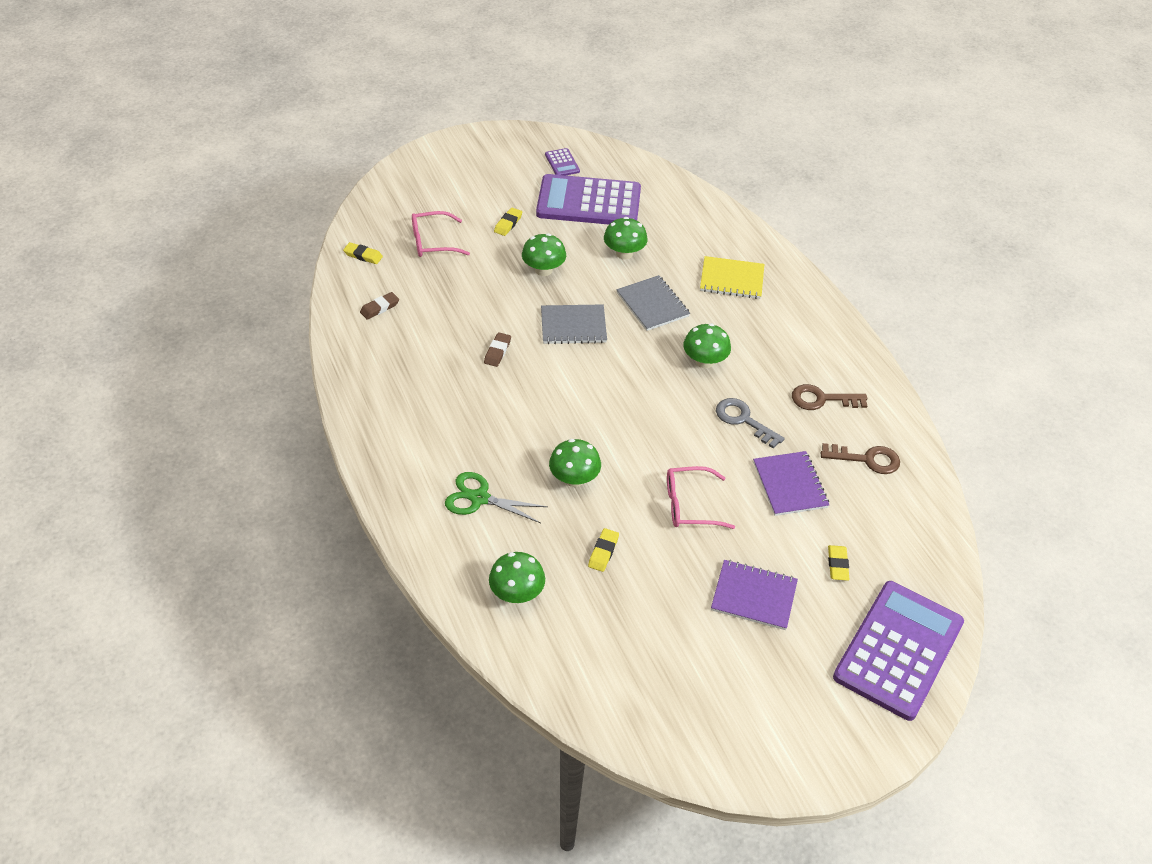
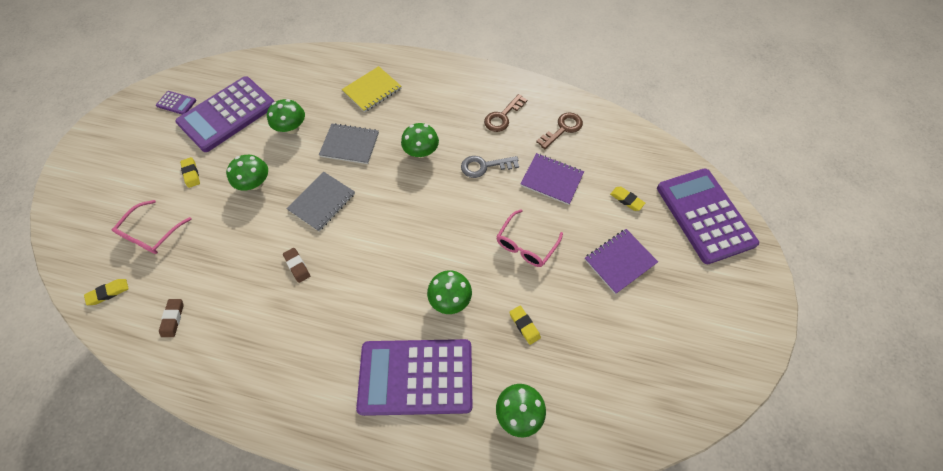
camera: 50 degrees left, 15 degrees up
green scissors [445,472,548,523] -> purple calculator [356,339,473,416]

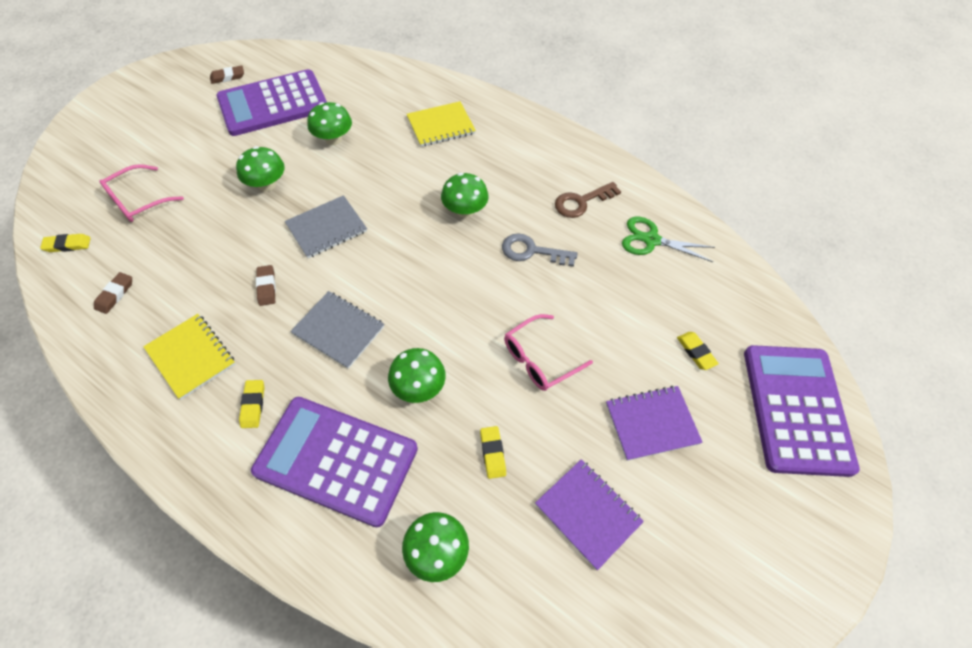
camera: 20 degrees right, 5 degrees down
purple calculator [156,91,197,115] -> brown eraser [210,66,244,84]
yellow eraser [180,157,200,188] -> yellow eraser moved to [239,380,265,428]
grey notebook [319,123,379,164] -> grey notebook moved to [290,291,384,369]
purple notebook [521,153,584,205] -> purple notebook moved to [535,459,644,570]
brown key [536,112,583,149] -> green scissors [622,217,715,262]
none -> yellow notebook [143,314,235,400]

